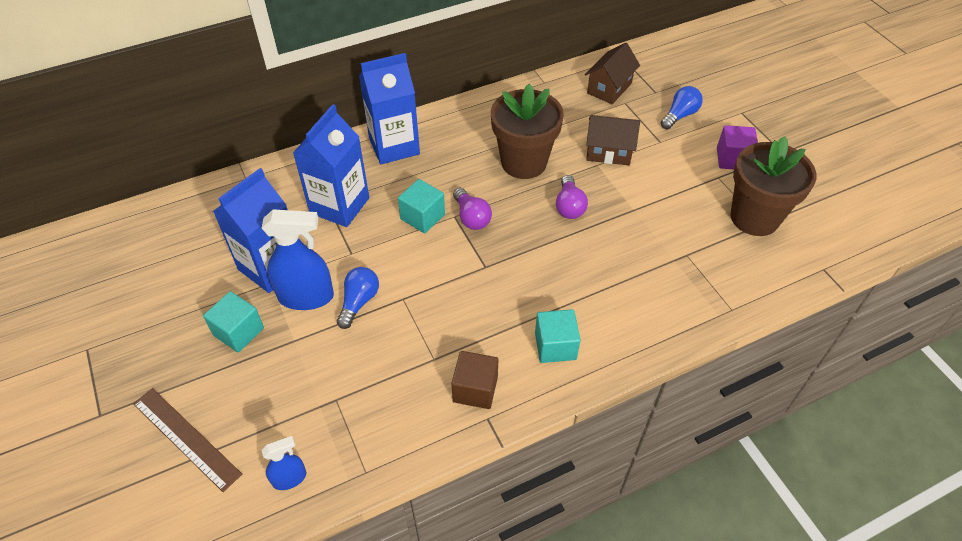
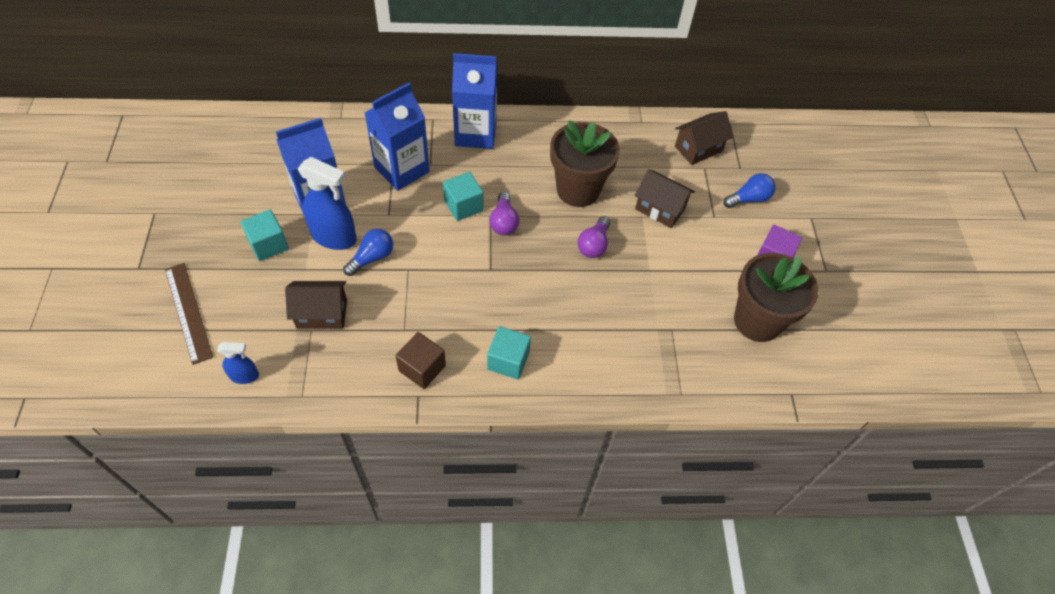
camera: 20 degrees right, 5 degrees up
none -> brown house [285,281,347,329]

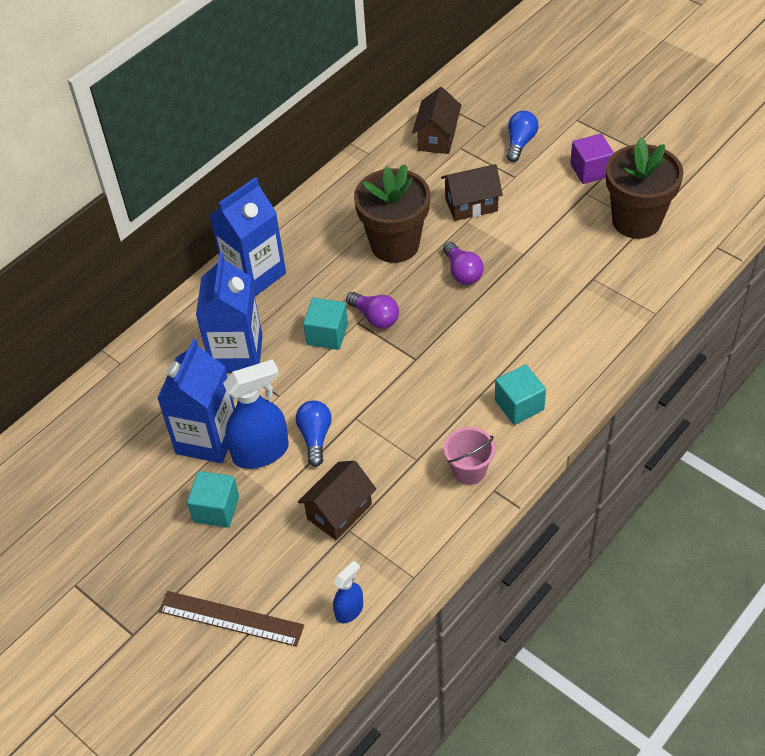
camera: 40 degrees left, 5 degrees down
brown cube [396,332,446,389] -> pink bucket [444,427,495,485]

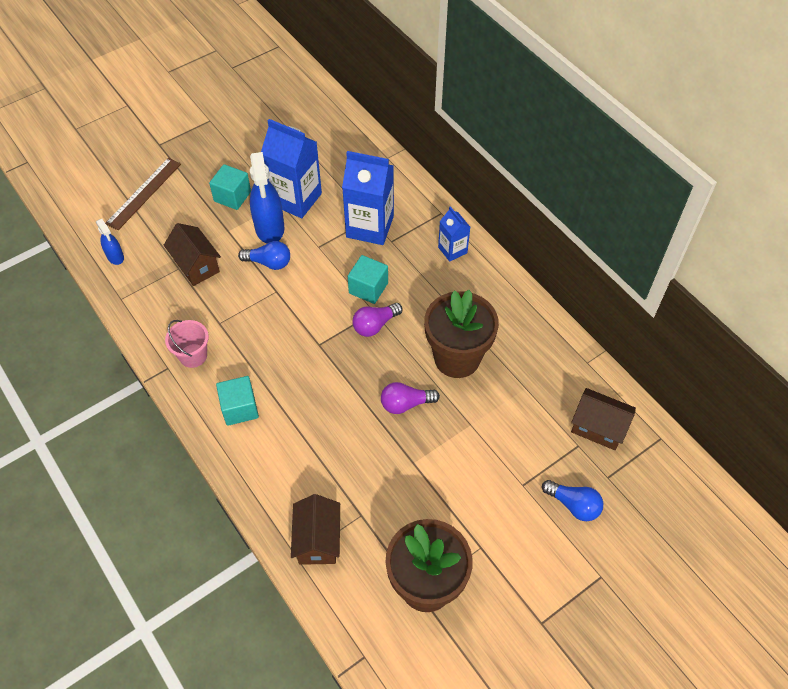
camera: 100 degrees right, 5 degrees up
blue carton [209,177,286,296] -> blue carton [438,206,470,262], size x0.54
brown house [441,164,503,221] -> brown house moved to [291,494,340,565]
purple cube [570,134,614,184] -> none

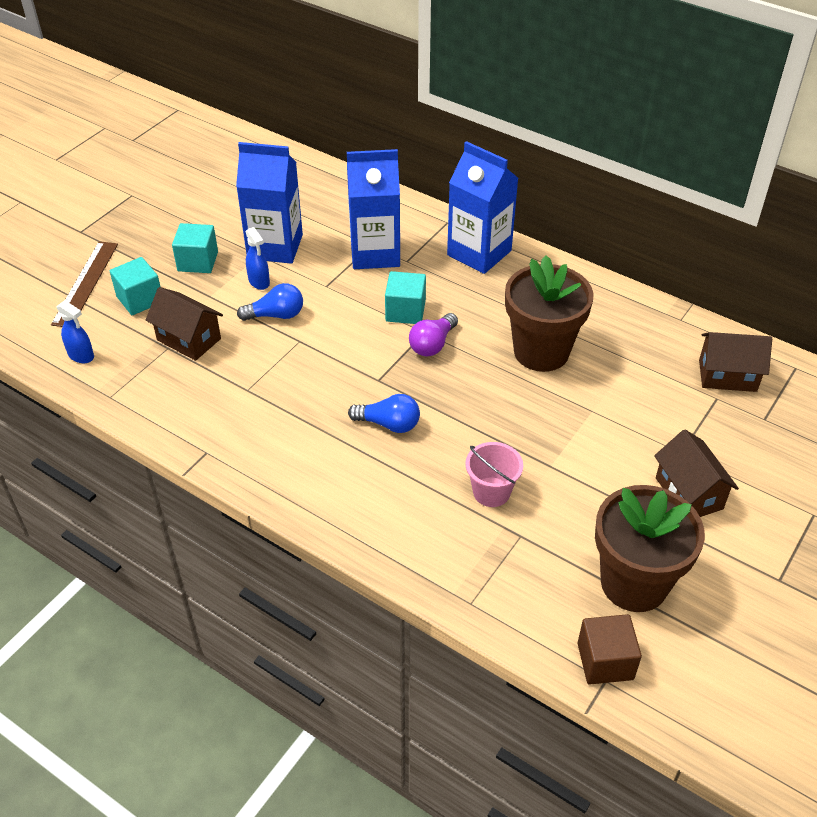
camera: 20 degrees left, 10 degrees down
pink bucket [165,320,209,368] -> pink bucket moved to [465,442,523,507]
turquoise cube [216,376,259,426] -> turquoise cube moved to [110,257,160,315]
blue spray bottle [250,152,284,244] -> blue spray bottle [246,227,270,290], size x0.53
brown house [291,494,340,565] -> brown house moved to [654,429,739,517]
purple light bulb [381,382,440,414] -> none
blue carton [438,206,470,262] -> blue carton [447,141,519,274], size x1.84
blue light bulb [542,480,603,521] -> blue light bulb moved to [348,394,420,433]
none -> brown cube [577,614,642,684]

